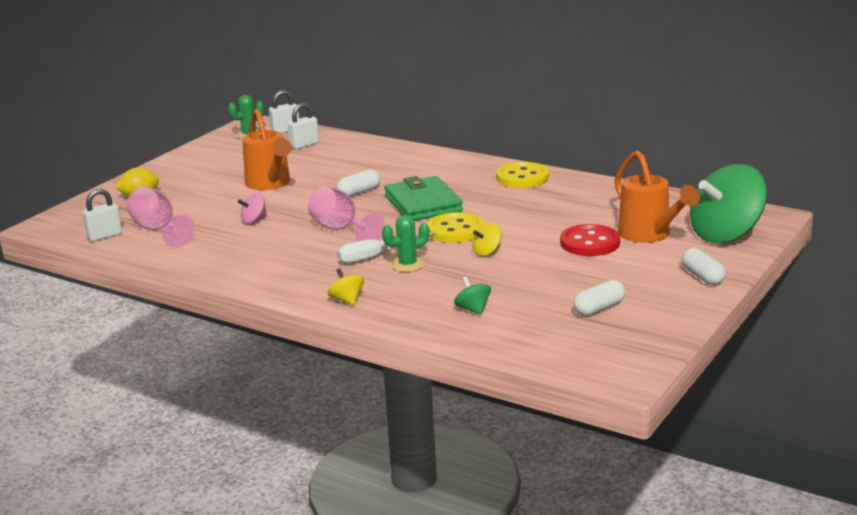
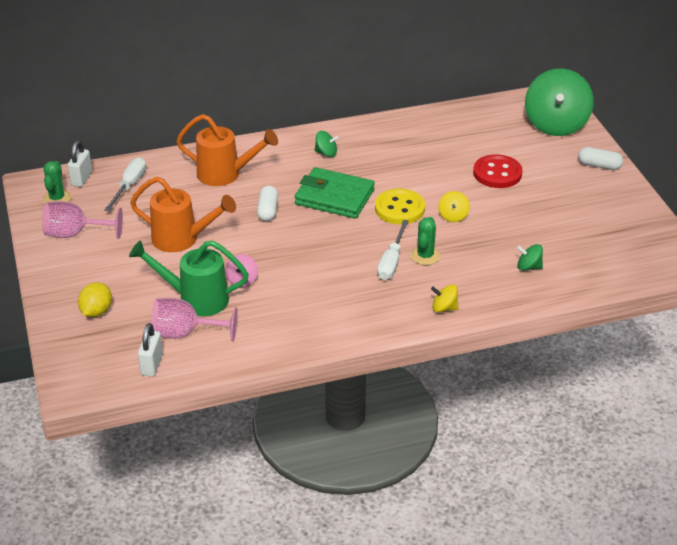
camera: 50 degrees left, 15 degrees up
white padlock [288,103,319,149] -> white screwdriver [104,157,146,211]
pink goblet [308,186,385,241] -> pink goblet moved to [42,201,123,239]
yellow button [496,162,549,188] -> none
white capsule [574,280,625,316] -> none
orange watering can [615,151,700,243] -> orange watering can moved to [176,114,278,186]
none -> green watering can [129,240,249,316]
none -> green spinning top [314,131,339,157]

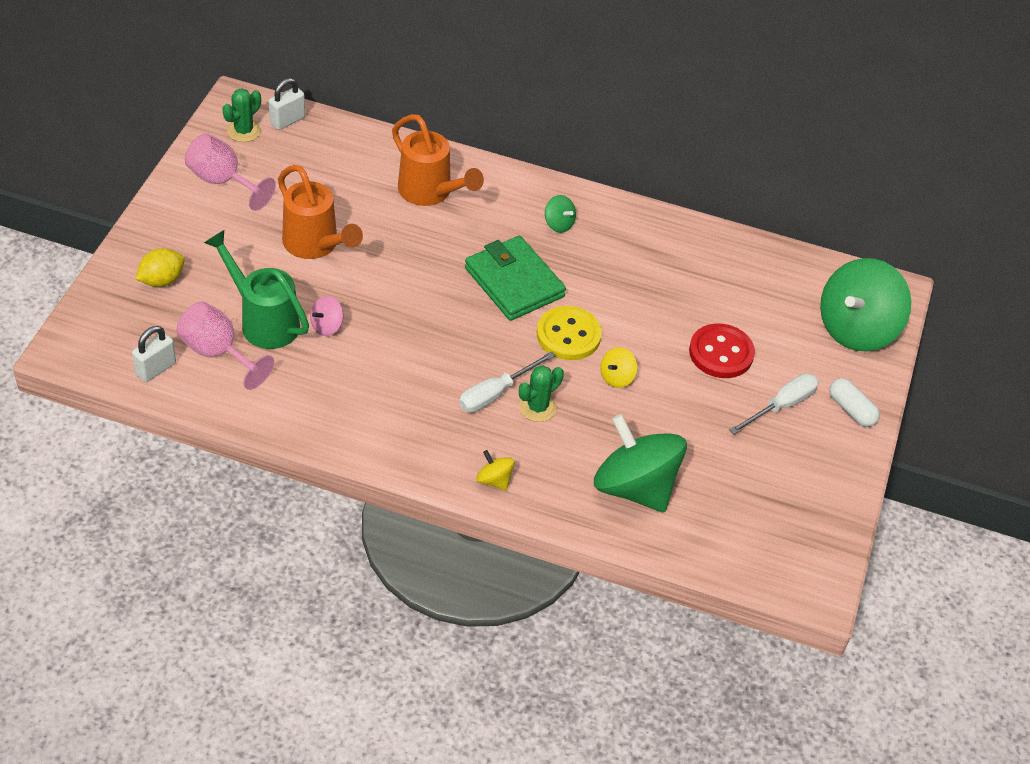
camera: 30 degrees right, 10 degrees up
white screwdriver [104,157,146,211] -> white screwdriver moved to [729,373,819,434]
white capsule [257,186,278,221] -> none
green spinning top [517,244,543,271] -> green spinning top [594,414,687,513], size x2.37

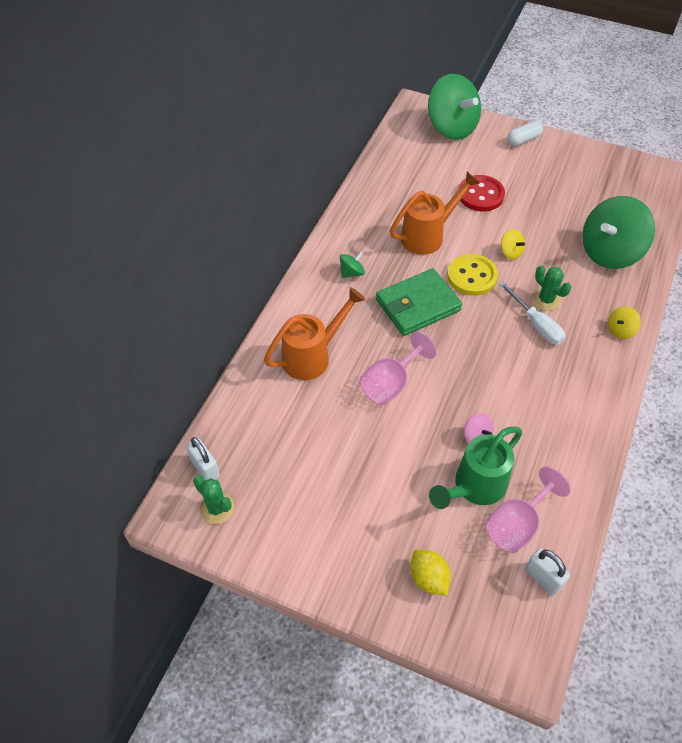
camera: 80 degrees left, 5 degrees up
pink goblet [185,133,276,211] -> pink goblet moved to [360,331,437,405]
orange watering can [278,165,363,259] -> orange watering can moved to [390,172,480,255]
white screwdriver [729,373,819,434] -> none

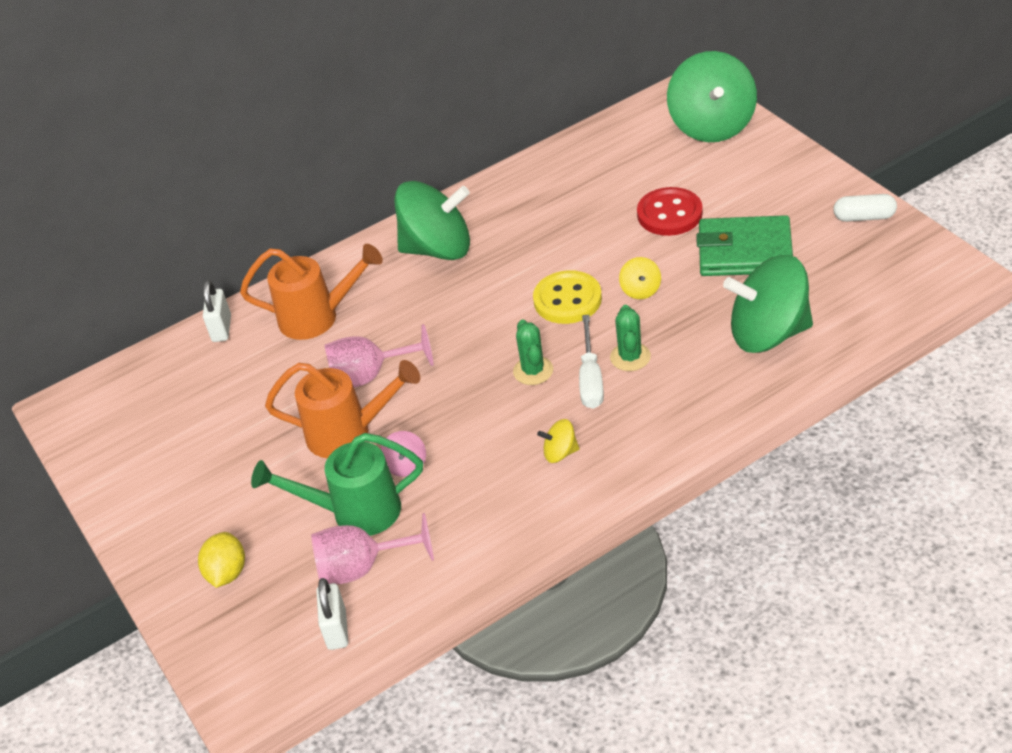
camera: 40 degrees right, 10 degrees down
white padlock [186,437,220,480] -> white padlock moved to [203,280,231,342]
green cactus [193,475,234,524] -> green cactus moved to [513,320,553,385]
green spinning top [340,251,365,278] -> green spinning top [394,181,470,260], size x2.37
green wallet [376,268,462,336] -> green wallet moved to [696,215,793,276]
orange watering can [390,172,480,255] -> orange watering can moved to [265,360,420,458]
white capsule [507,121,543,146] -> white capsule moved to [833,194,897,222]
yellow spinning top [608,306,641,339] -> yellow spinning top moved to [537,419,580,463]

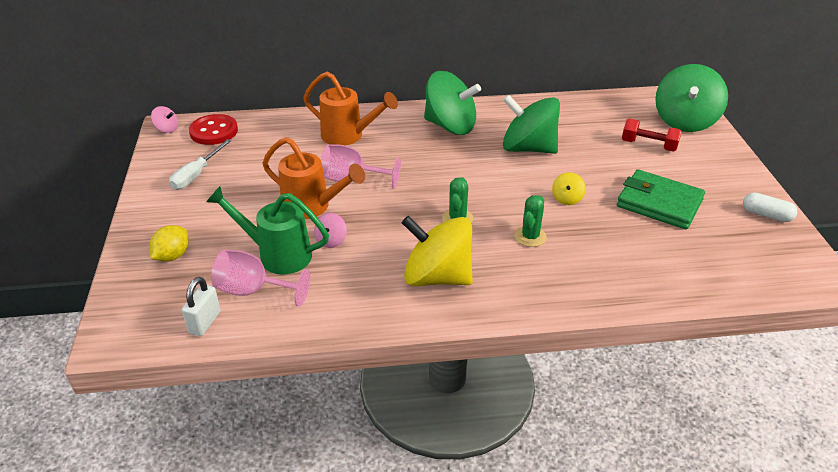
camera: 20 degrees right, 5 degrees down
white padlock [203,280,231,342] -> none
yellow button [533,270,602,324] -> none
yellow spinning top [537,419,580,463] -> yellow spinning top [402,216,473,286], size x2.37
white screwdriver [579,315,604,409] -> white screwdriver moved to [169,139,231,190]
red button [637,187,703,236] -> red button moved to [189,114,238,145]
green spinning top [723,255,813,353] -> green spinning top moved to [503,95,560,154]
none -> pink spinning top [151,106,178,133]
none -> red dumbbell [622,119,682,152]

